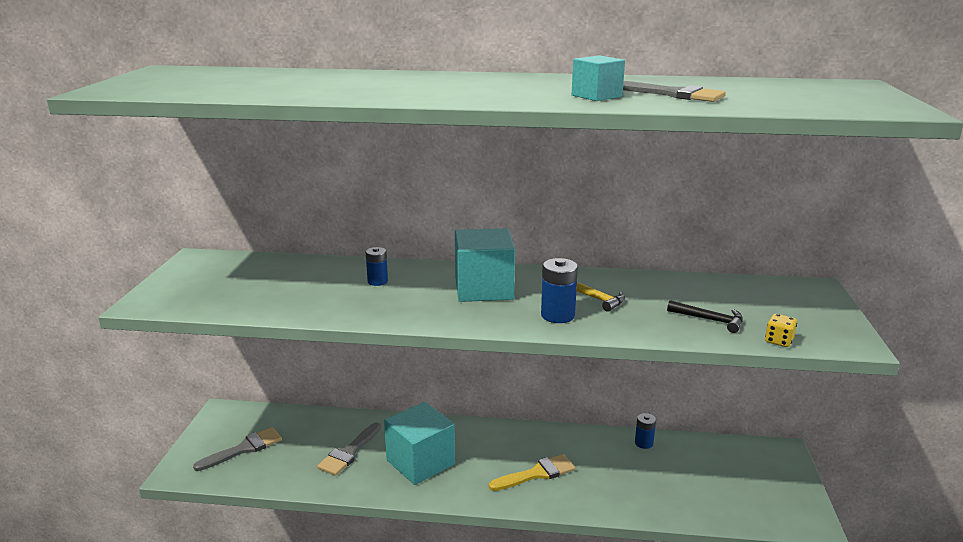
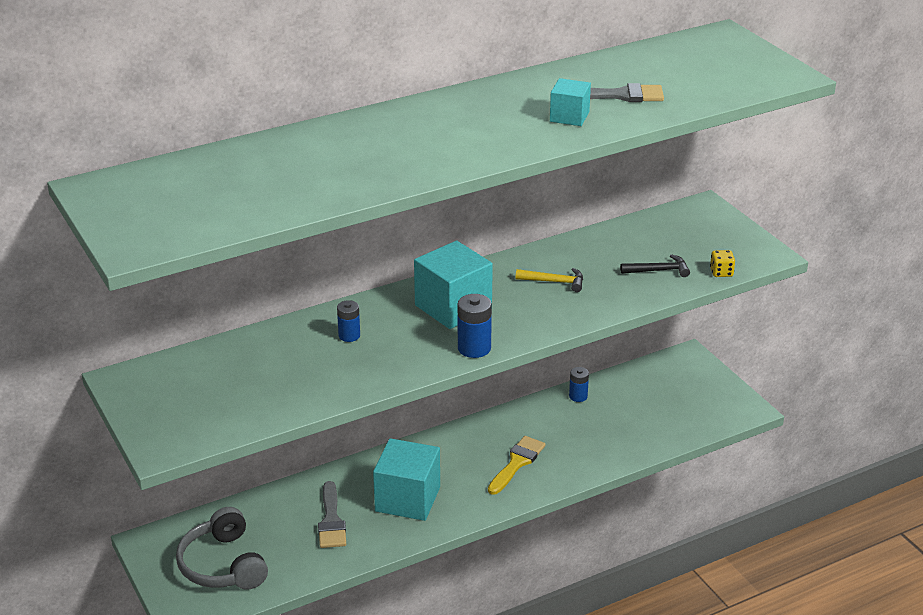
camera: 35 degrees left, 10 degrees up
grey brush [193,427,282,471] -> grey headphones [176,507,268,590]
blue battery [541,258,578,323] -> blue battery moved to [458,294,492,358]

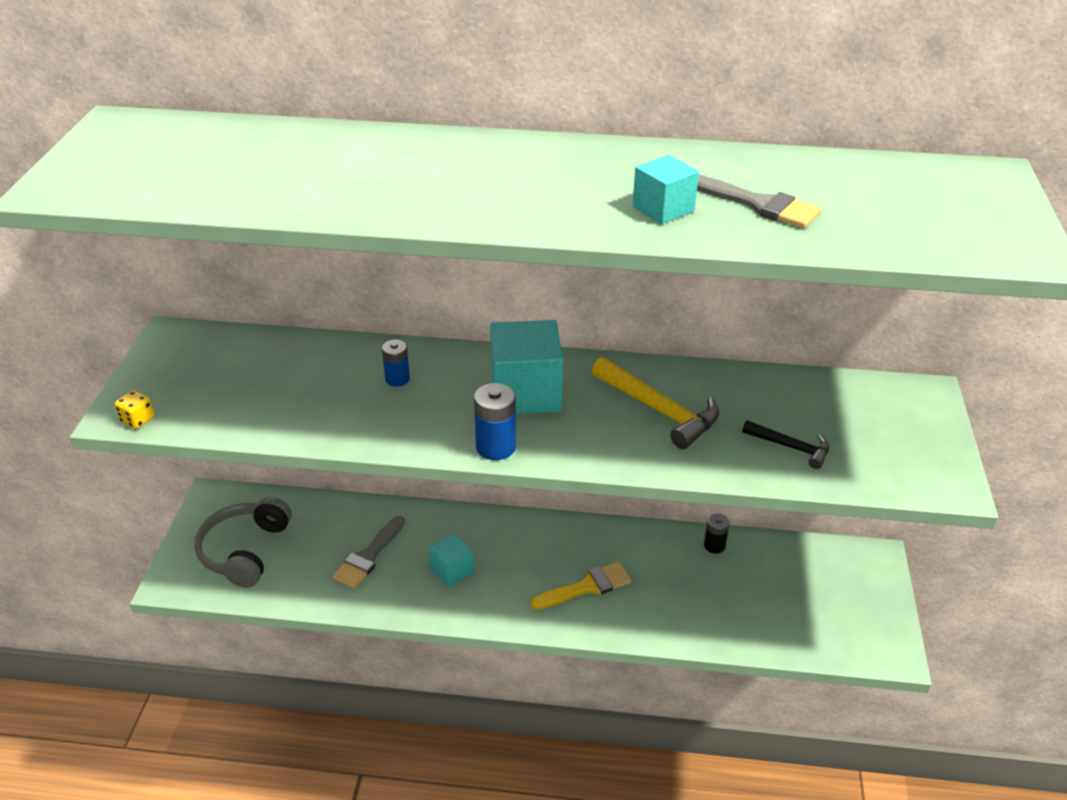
camera: 35 degrees right, 5 degrees up
turquoise cube [373,438,440,521] -> turquoise cube [429,533,474,587], size x0.55
yellow hammer [516,268,583,292] -> yellow hammer [592,357,719,449], size x1.70
blue battery [569,367,589,402] -> black battery [704,513,730,554]
yellow dice [710,250,735,277] -> yellow dice moved to [115,390,155,429]

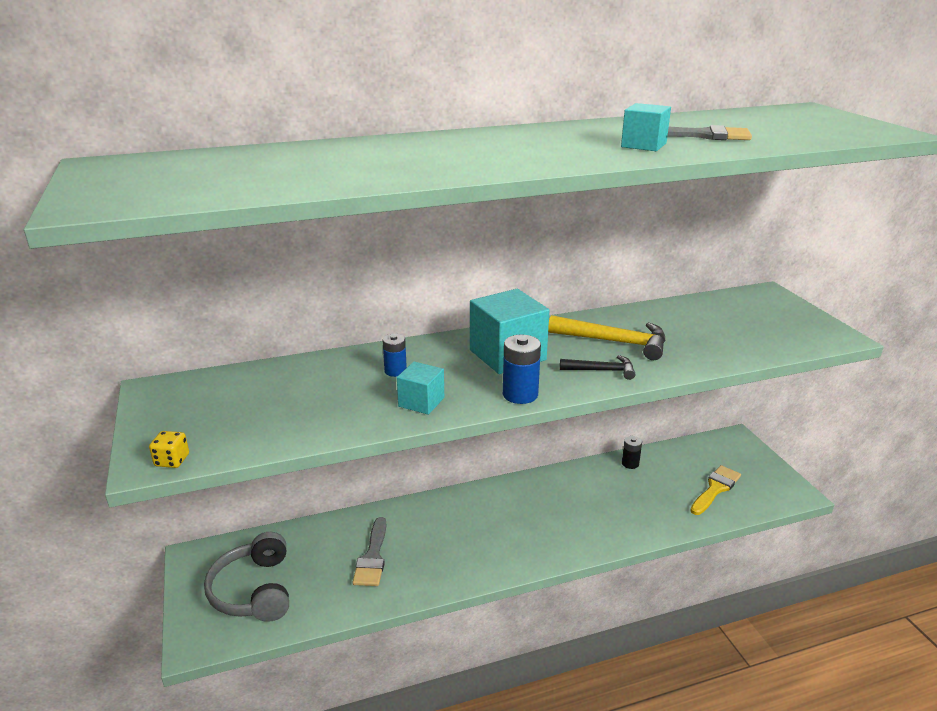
camera: 25 degrees left, 10 degrees down
turquoise cube [429,533,474,587] -> turquoise cube moved to [397,362,444,415]
yellow brush [531,562,631,610] -> yellow brush moved to [690,465,741,515]
black hammer [742,420,829,469] -> black hammer moved to [560,355,635,380]

